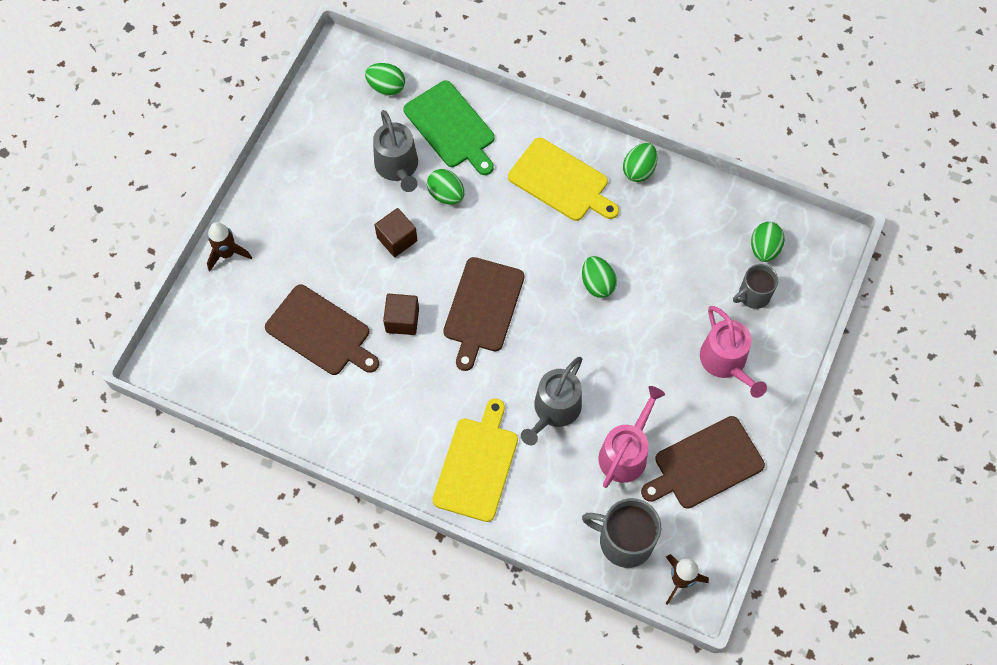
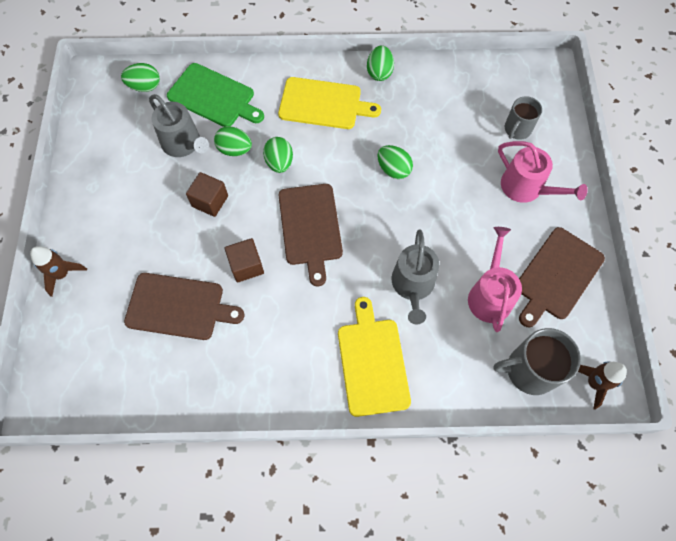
camera: 25 degrees left, 0 degrees up
green egg [751,222,785,262] -> green egg moved to [263,137,293,173]

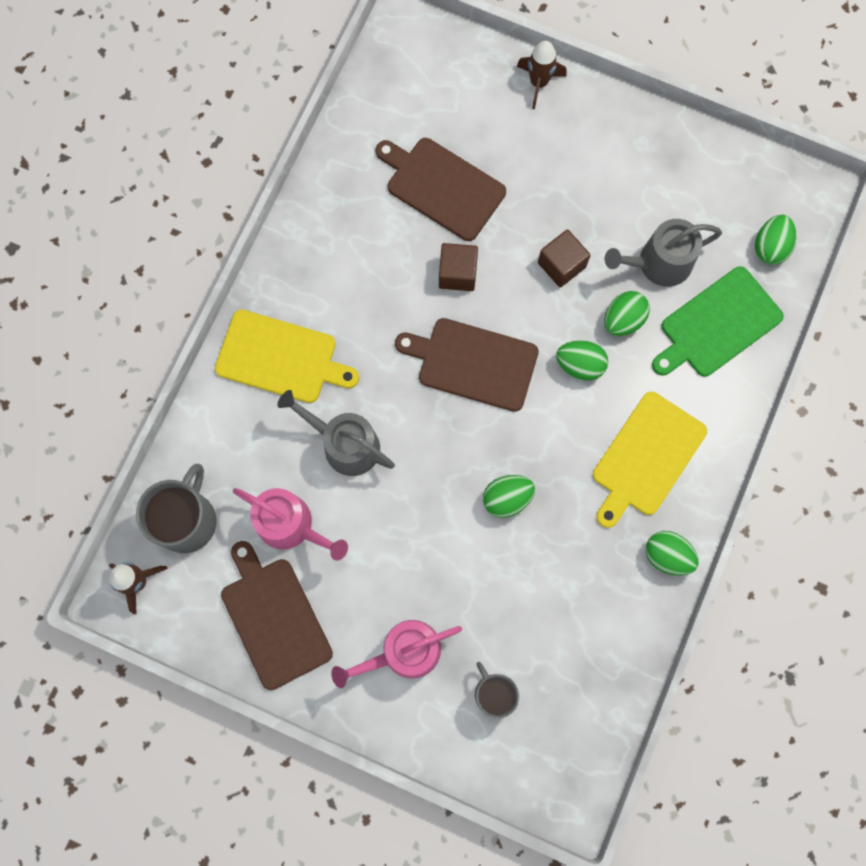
camera: 115 degrees right, 10 degrees up
brown cutting board [124,273,244,340] -> brown cutting board turned 90 degrees clockwise [376,138,506,241]

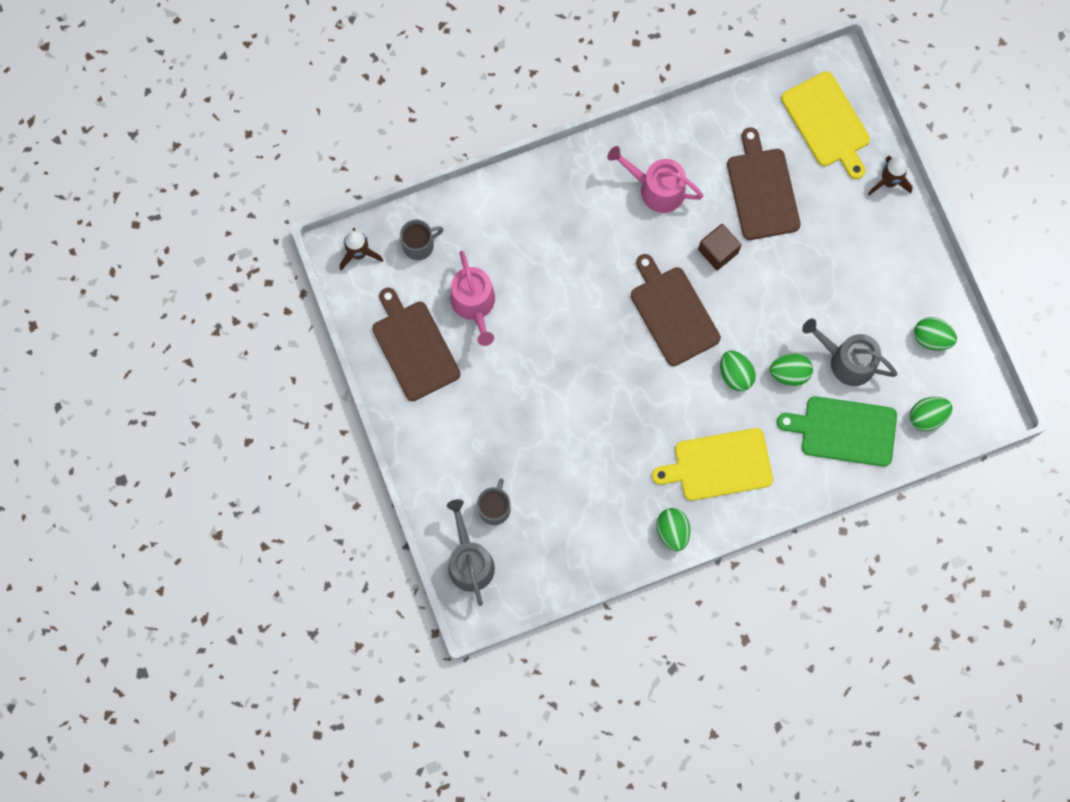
camera: 45 degrees right, 0 degrees up
grey mug [136,464,217,553] -> grey mug [400,219,443,260], size x0.64
yellow cutting board [215,310,359,403] -> yellow cutting board moved to [781,71,870,179]
brown cutting board [221,541,333,690] -> brown cutting board turned 45 degrees counterclockwise [372,288,461,401]
grey watering can [277,390,395,476] -> grey watering can moved to [447,499,495,606]
pink watering can [331,620,462,688] -> pink watering can moved to [607,146,703,213]
green egg [483,475,535,518] -> green egg moved to [914,317,957,351]
brown cube [538,229,591,288] -> none

